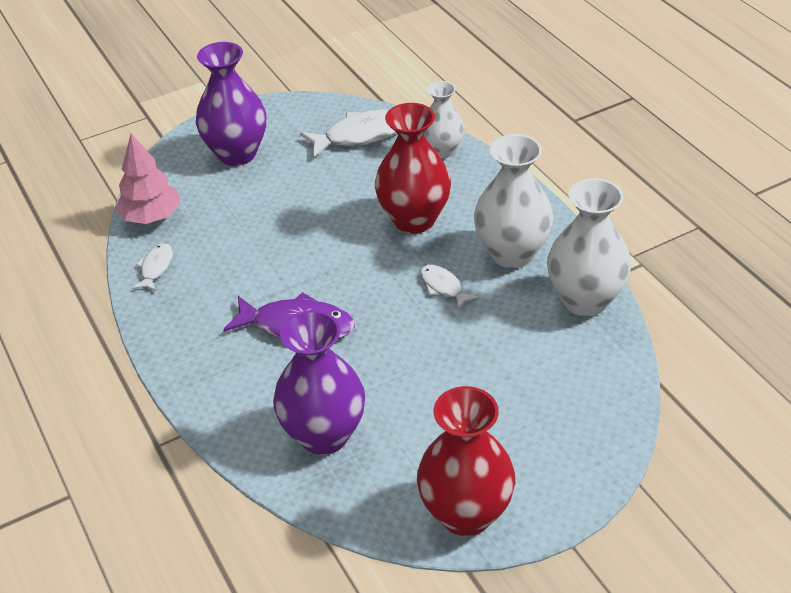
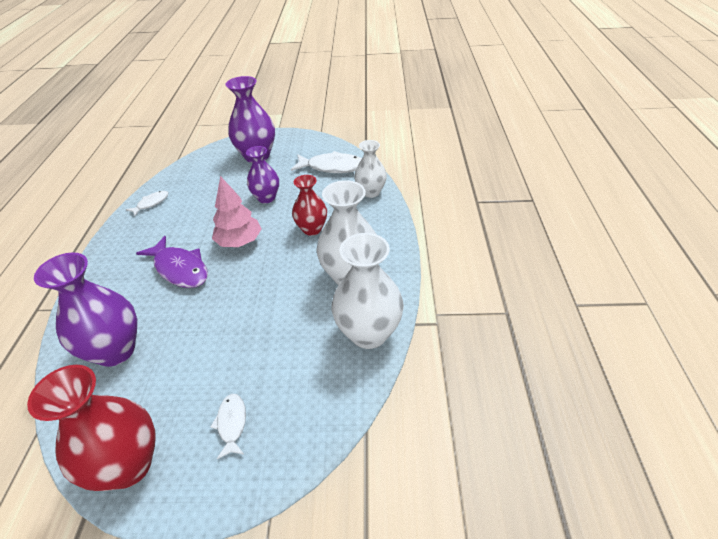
camera: 30 degrees right, 0 degrees up
pink tree [115,134,180,224] -> pink tree moved to [212,176,261,247]
red vase [375,103,451,234] -> red vase [292,175,327,236], size x0.63
white fish [420,265,478,310] -> white fish moved to [210,394,246,459]
none -> purple vase [246,146,279,203]

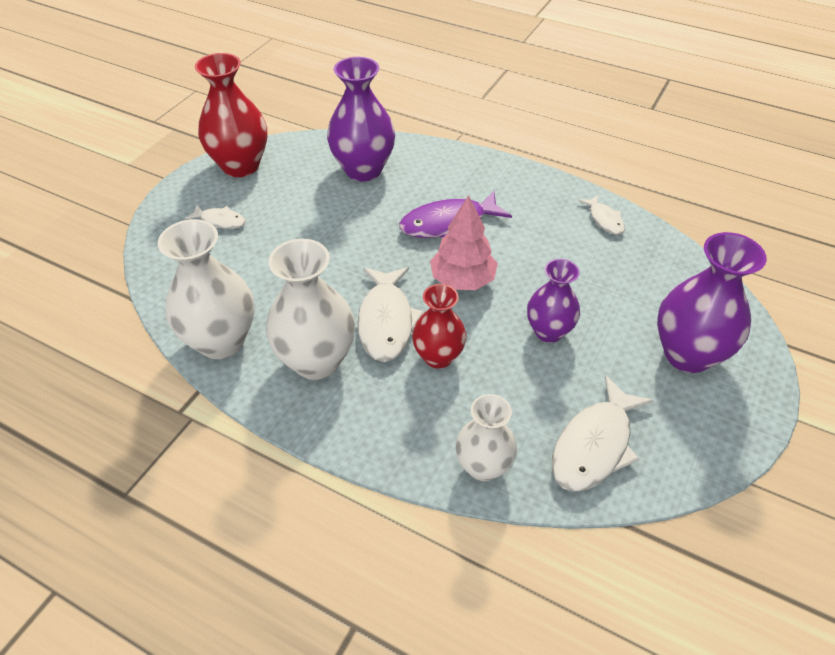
camera: 115 degrees right, 5 degrees up
none -> white fish [357,267,425,362]

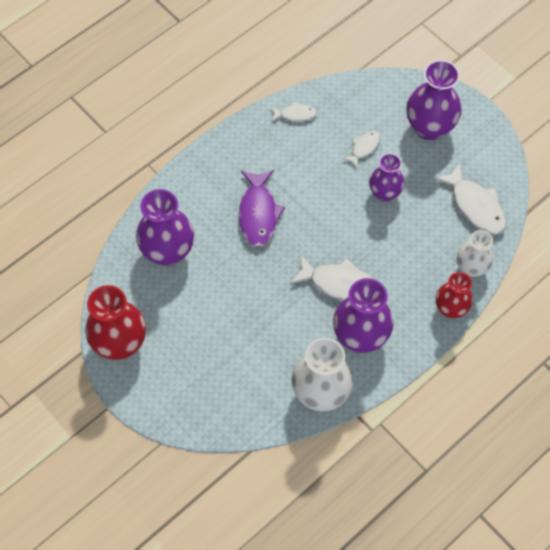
camera: 70 degrees left, 15 degrees up
white fish [185,204,246,229] -> white fish moved to [343,131,380,168]
white vase [266,239,355,380] -> purple vase [333,278,394,353]
red vase [412,284,466,369] -> red vase moved to [436,272,473,318]
pink tree [430,195,498,290] -> none

